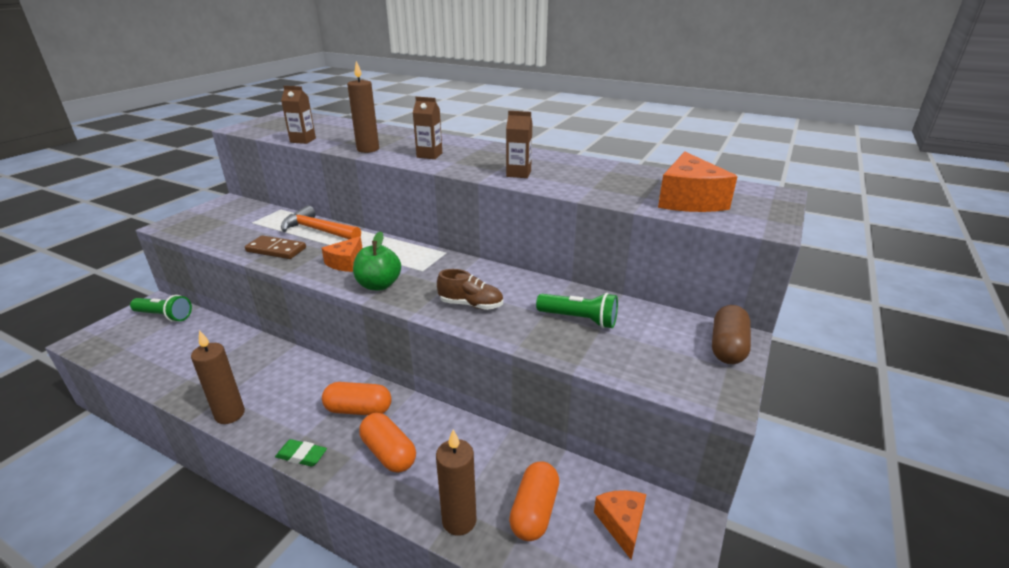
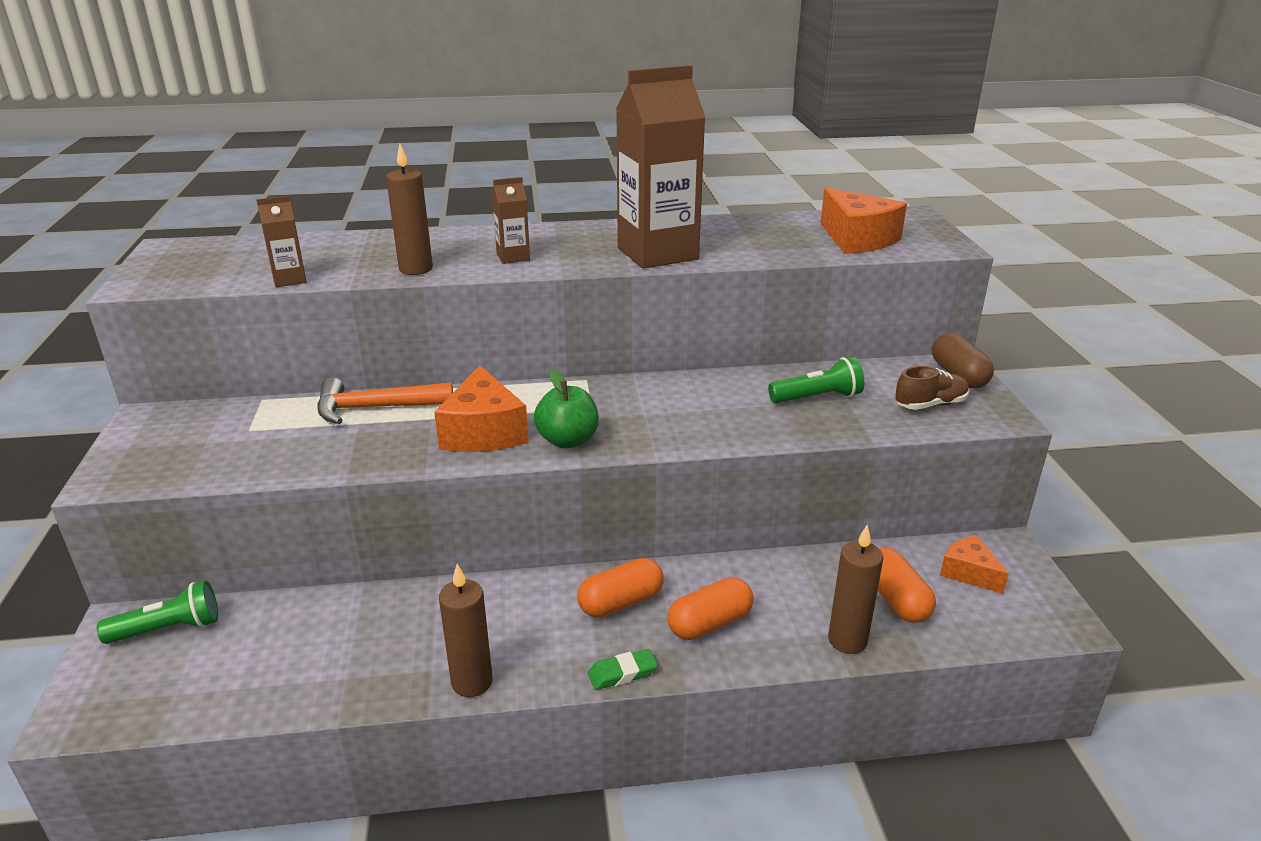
camera: 35 degrees left, 0 degrees up
brown domino [245,235,306,259] -> none
orange cheese [322,236,362,272] -> orange cheese [434,365,529,452], size x1.65
orange capsule [359,413,416,473] -> orange capsule turned 45 degrees counterclockwise [667,577,754,640]
brown shoe [437,269,503,310] -> brown shoe moved to [895,366,969,410]
brown carton [506,111,533,178] -> brown carton [616,65,706,269], size x2.24

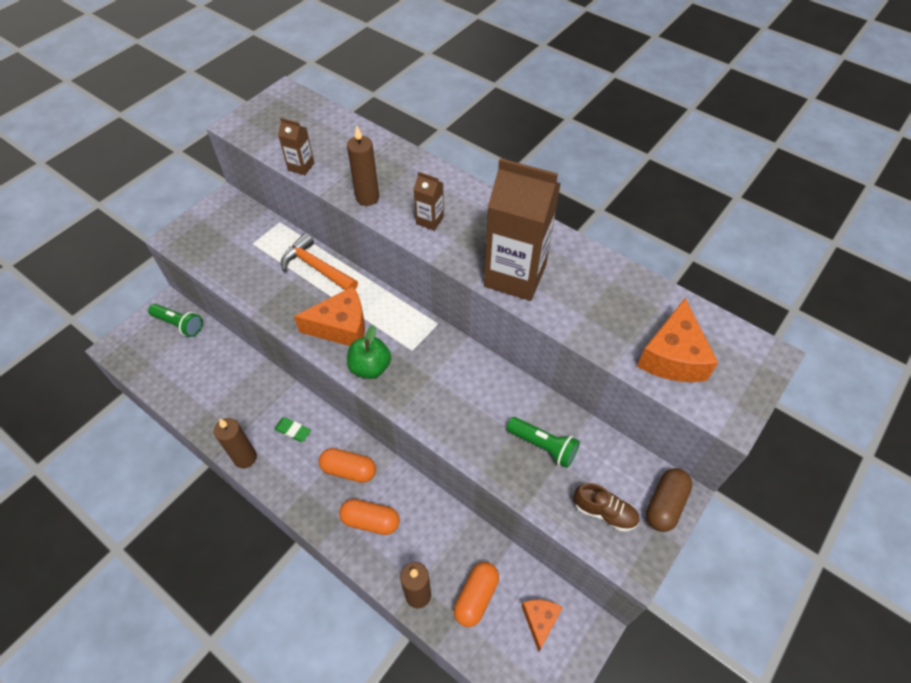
camera: 45 degrees right, 25 degrees up
orange cheese [434,365,529,452] -> orange cheese turned 135 degrees counterclockwise [294,286,365,346]
green eraser [588,649,658,690] -> green eraser moved to [274,417,311,442]

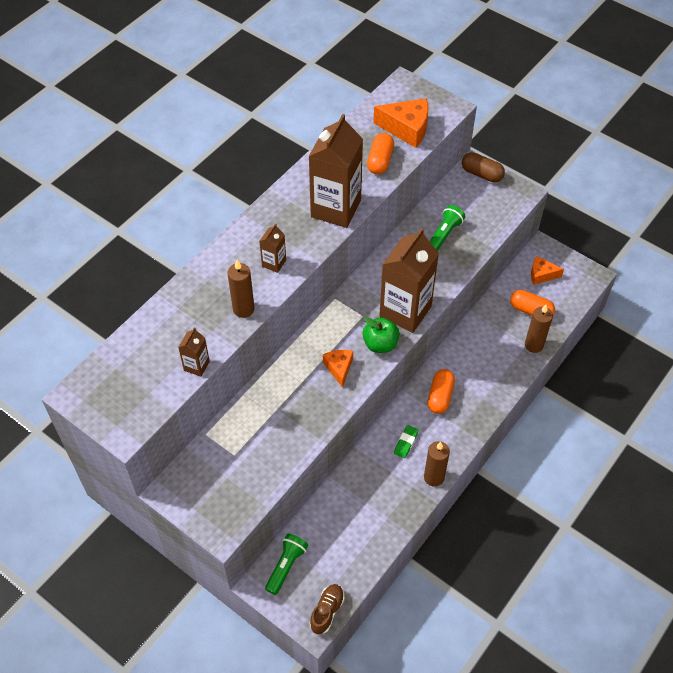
camera: 90 degrees left, 0 degrees up
orange hammer [281,233,358,290] -> none
orange cheese [294,286,365,346] -> orange cheese [323,350,353,388], size x0.61
orange capsule [339,499,400,535] -> orange capsule moved to [367,133,394,174]
brown shoe [573,483,639,532] -> brown shoe moved to [310,584,345,634]
none -> brown carton [379,228,439,333]

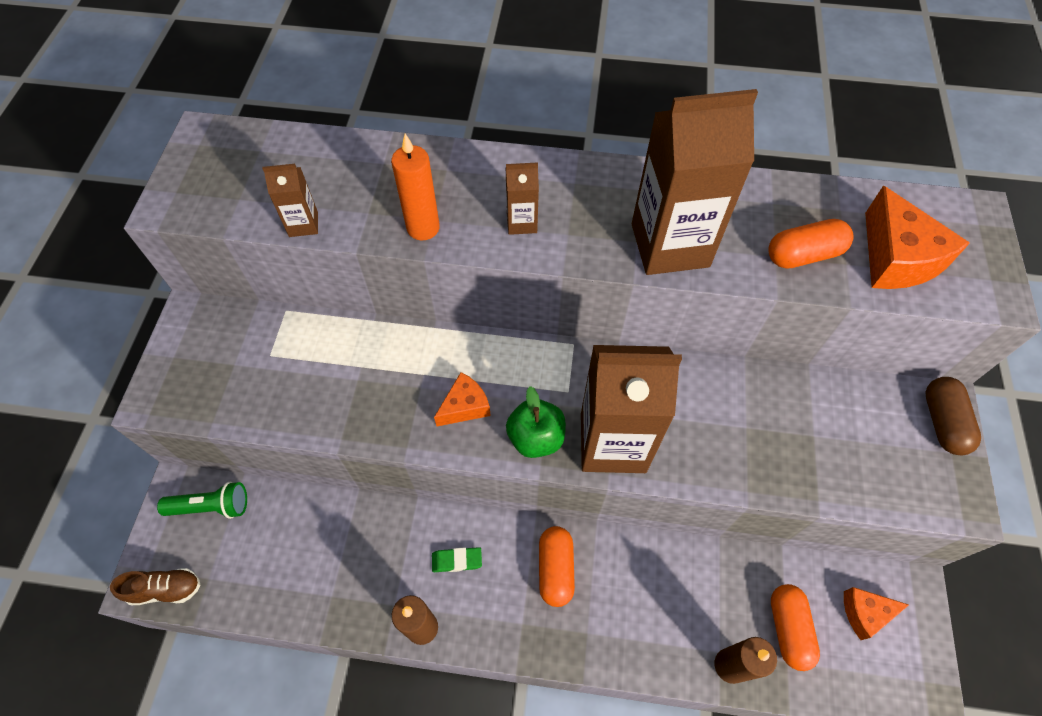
camera: 60 degrees right, 5 degrees up
brown candle [228,260,254,318] -> orange candle [391,134,440,240]
orange capsule [427,369,455,414] -> orange capsule turned 75 degrees counterclockwise [539,526,575,607]
green flashlight [430,205,465,251] -> none
orange cheese [531,256,564,285] -> orange cheese turned 75 degrees counterclockwise [844,587,909,640]

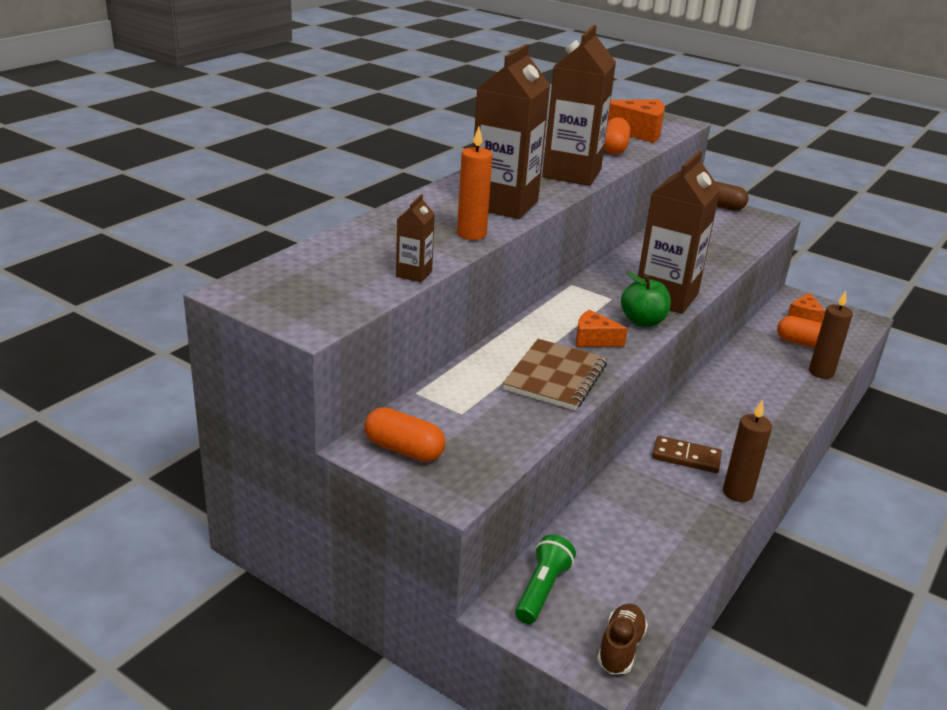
camera: 65 degrees left, 30 degrees down
green eraser [432,547,482,572] -> brown domino [652,436,722,473]
orange cheese [434,372,491,427] -> orange cheese turned 60 degrees counterclockwise [576,309,628,347]
brown carton [506,162,539,235] -> brown carton [473,44,550,219], size x2.24
orange capsule [539,526,575,607] -> orange capsule moved to [364,407,445,462]
none -> brown notebook [502,339,607,410]

